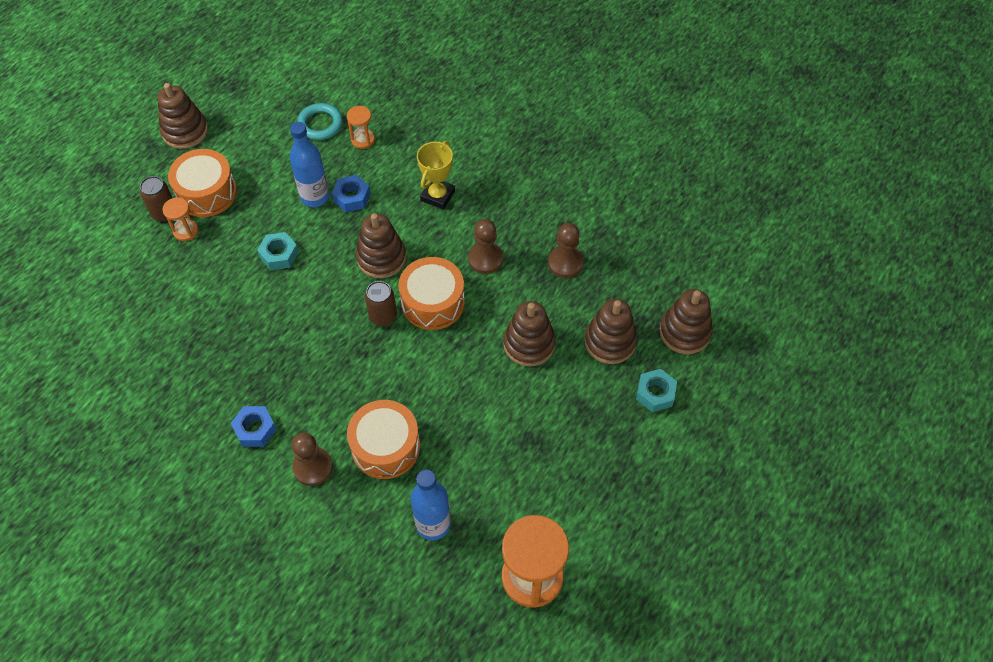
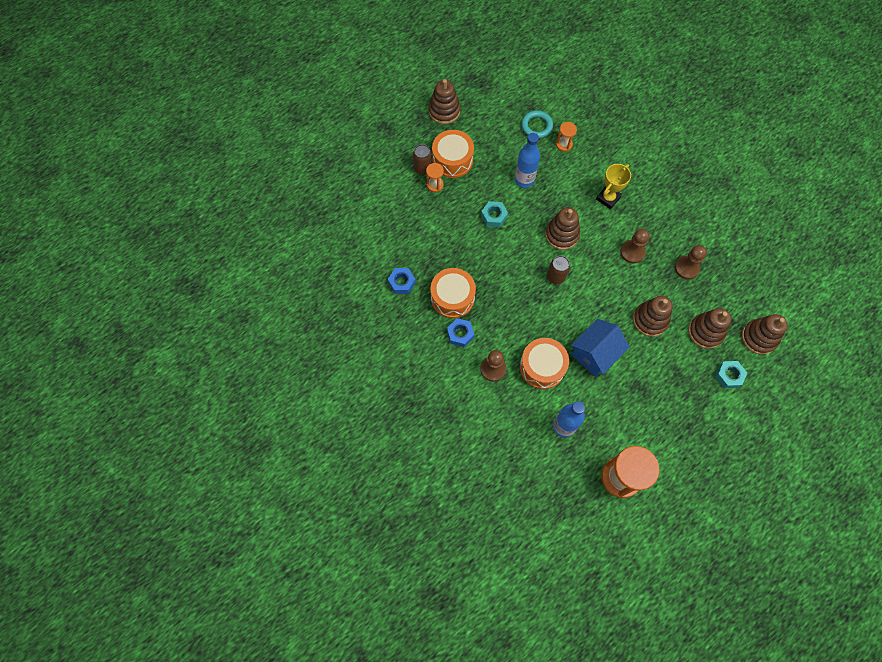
camera: 15 degrees right, 10 degrees up
blue nut [332,175,371,212] -> blue nut moved to [388,268,416,294]
orange drum [398,257,465,330] -> orange drum moved to [430,268,476,318]
none -> blue house [571,319,630,377]

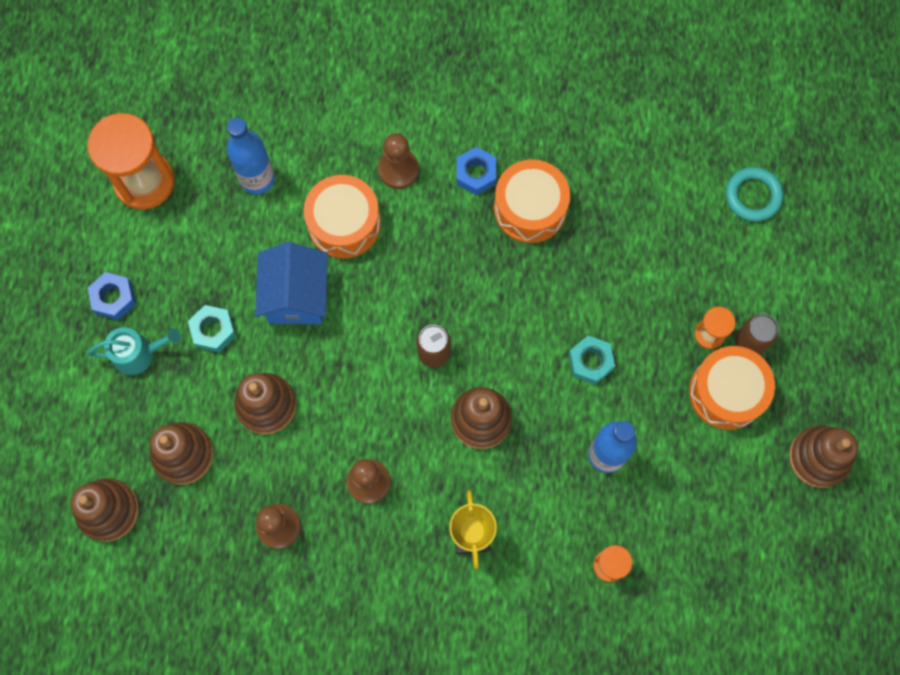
camera: 135 degrees right, 5 degrees up
blue nut [388,268,416,294] -> blue nut moved to [88,272,136,320]
turquoise ring [521,110,553,138] -> turquoise ring moved to [726,167,783,222]
turquoise nut [715,361,747,388] -> turquoise nut moved to [188,305,236,353]
none -> turquoise watering can [87,327,180,375]

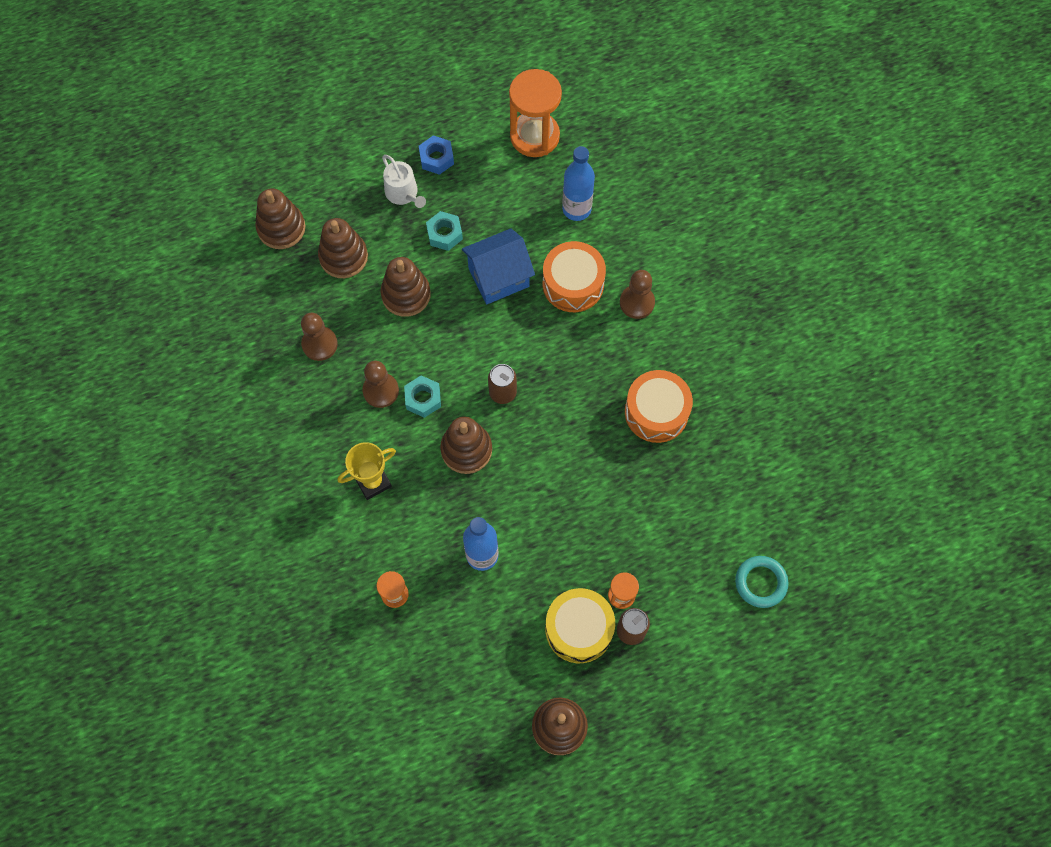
camera: 65 degrees right, 5 degrees down
turquoise watering can [87,327,180,375] -> white watering can [382,155,426,208]
blue nut [457,147,496,195] -> none
turquoise nut [568,336,615,385] -> turquoise nut moved to [404,375,441,418]
orange drum [689,346,775,430] -> yellow drum [545,588,615,663]

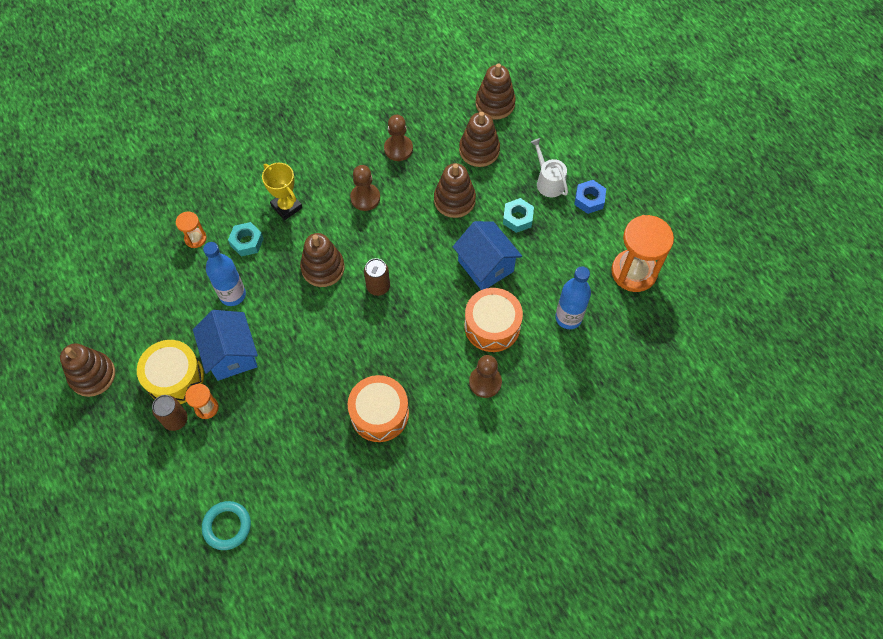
camera: 80 degrees right, 5 degrees down
white watering can [382,155,426,208] -> white watering can turned 105 degrees clockwise [531,138,568,197]
turquoise nut [404,375,441,418] -> turquoise nut moved to [228,222,264,257]
none -> blue house [193,310,258,381]

